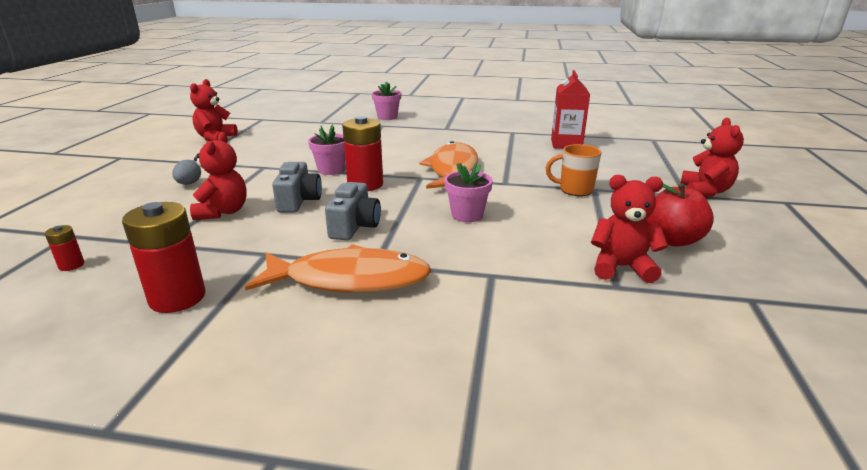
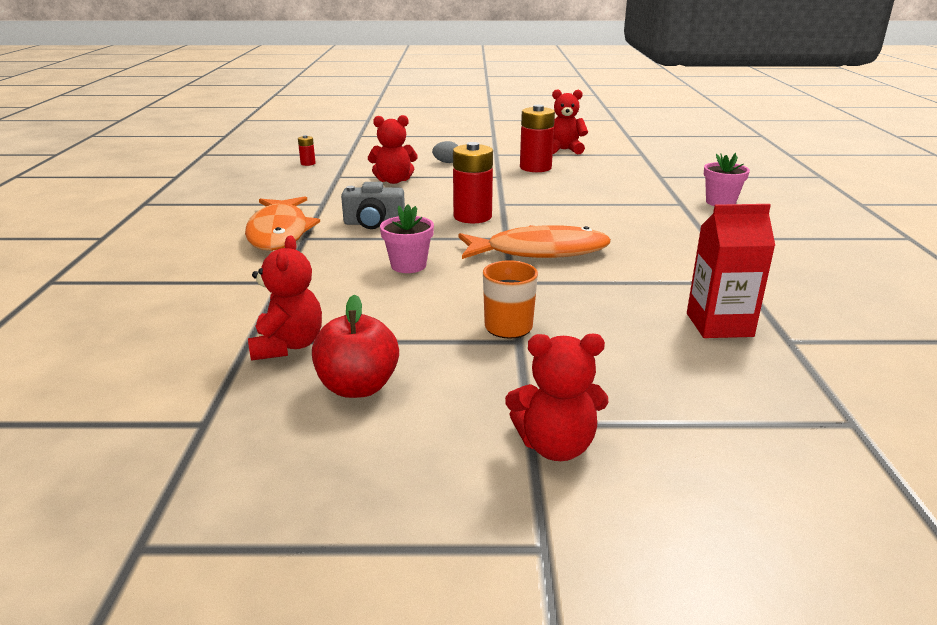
camera: 80 degrees right, 0 degrees up
red battery [122,202,206,313] -> red battery moved to [520,105,555,172]
grey camera [272,162,322,213] -> none
pink flower pot [308,124,345,175] -> none

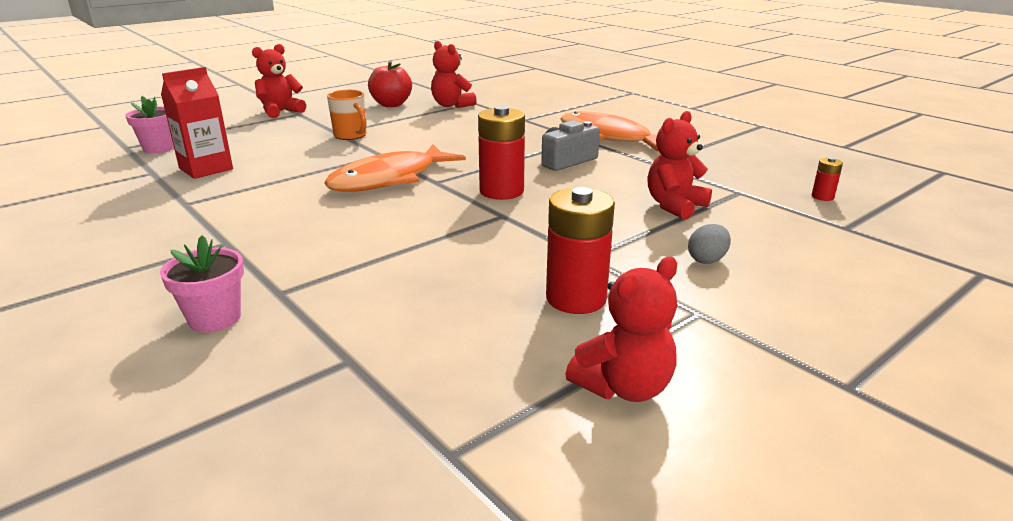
camera: 140 degrees right, 0 degrees up
pink flower pot [380,204,434,273] -> pink flower pot moved to [125,96,174,153]

